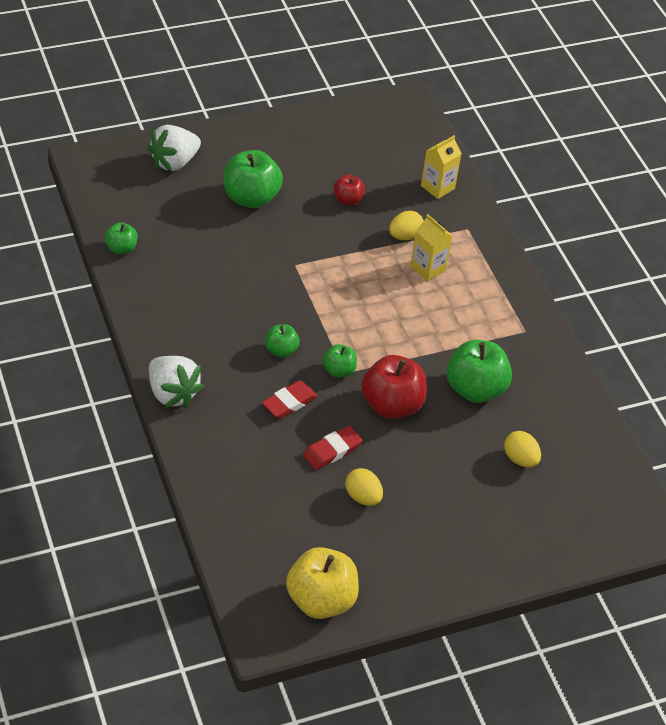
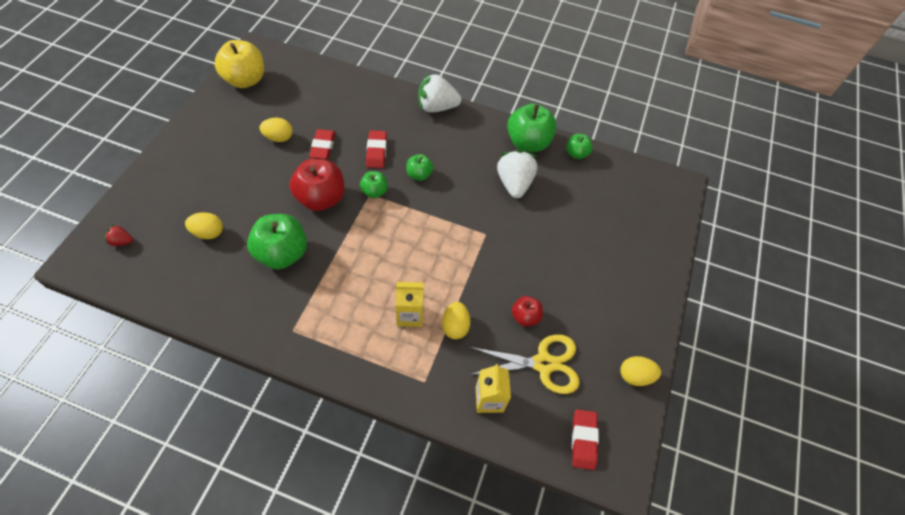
camera: 130 degrees right, 10 degrees up
white strawberry [147,125,201,172] -> white strawberry moved to [497,150,538,198]
green apple [224,150,283,208] -> green apple moved to [507,103,557,152]
none -> red strawberry [105,225,133,246]
none -> yellow scissors [469,334,580,394]
none -> red eraser [572,409,599,470]
none -> yellow egg [620,356,661,386]

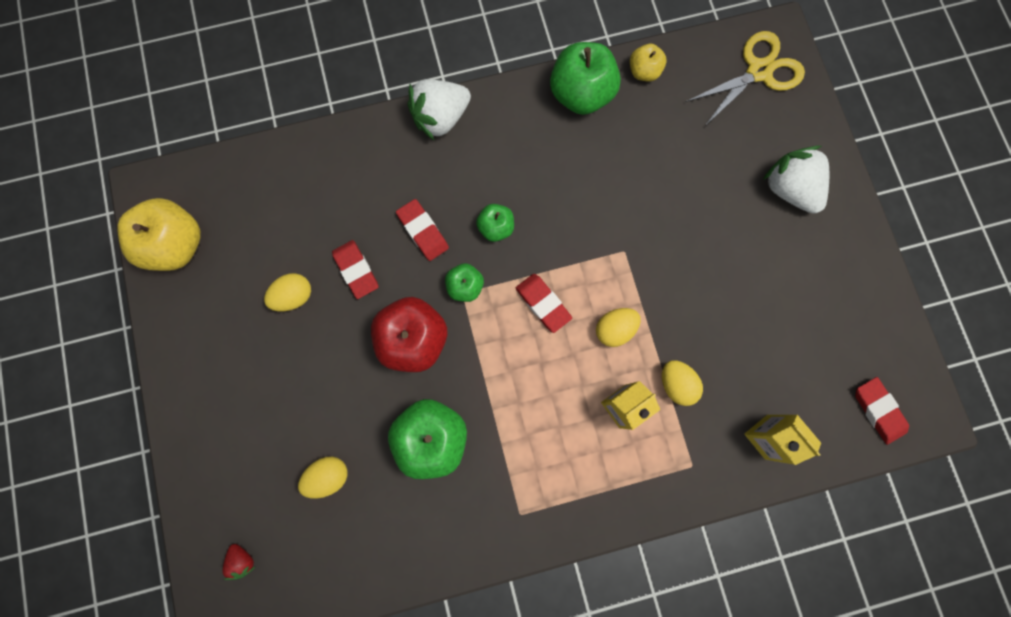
camera: 30 degrees left, 20 degrees up
red strawberry [105,225,133,246] -> red strawberry turned 90 degrees counterclockwise [222,544,256,580]
yellow scissors [469,334,580,394] -> yellow scissors moved to [686,31,805,126]
white strawberry [497,150,538,198] -> white strawberry moved to [763,146,829,214]
red apple [512,296,543,326] -> none
green apple [566,134,593,159] -> yellow apple [630,44,666,81]
yellow egg [620,356,661,386] -> yellow egg moved to [596,308,641,347]
none -> red eraser [516,274,572,333]

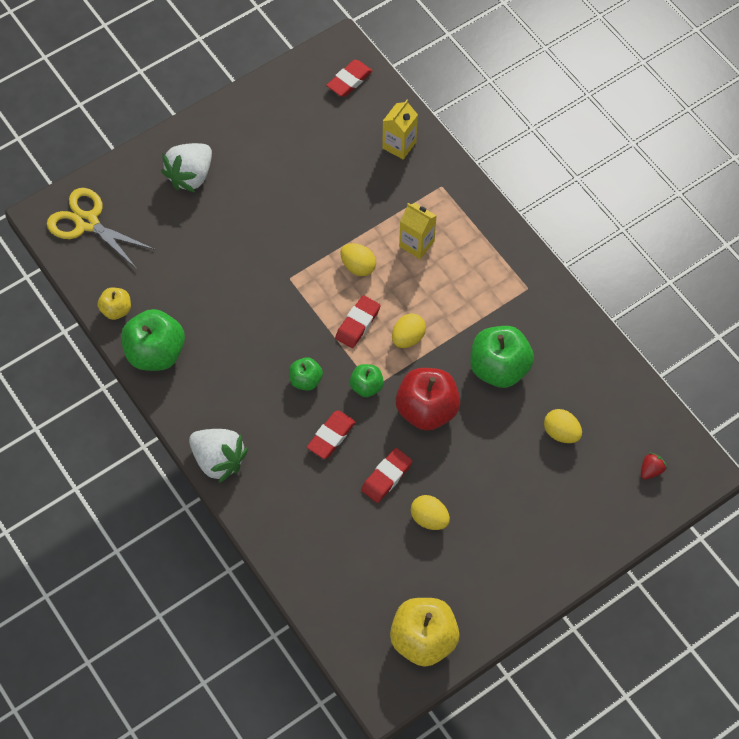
camera: 110 degrees left, 15 degrees down
yellow egg [662,360,703,406] -> yellow egg moved to [392,313,426,348]

